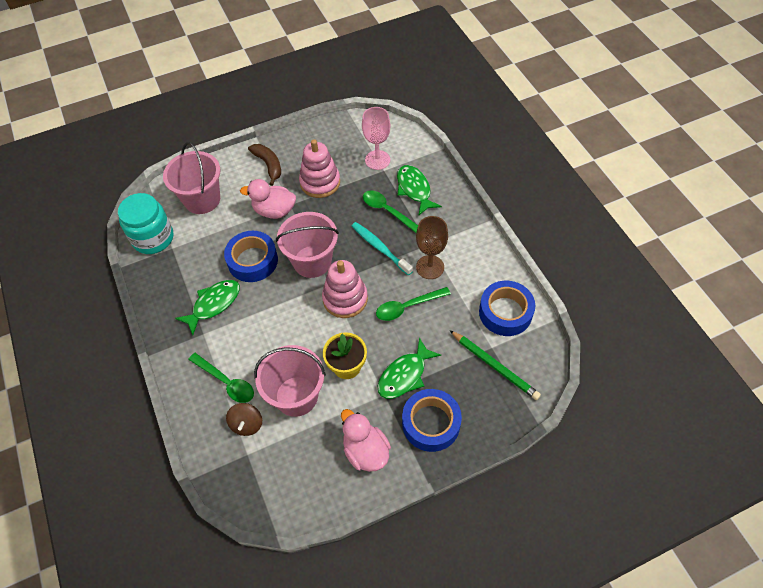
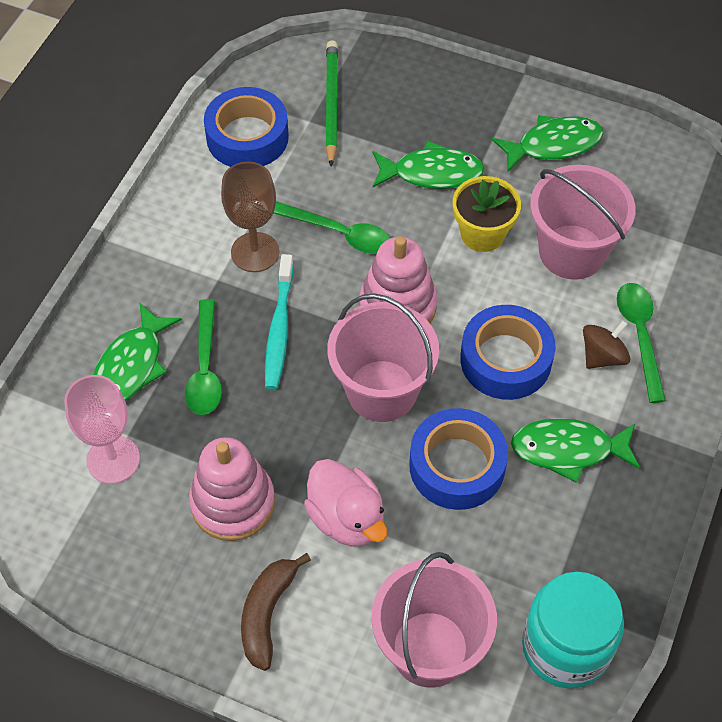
camera: 135 degrees left, 0 degrees up
brown spinning top [226,403,262,436] -> brown spinning top moved to [583,320,631,369]
pink duck [341,409,391,472] -> green fish [492,115,604,172]
blue tape [402,389,462,452] -> blue tape moved to [460,305,556,400]

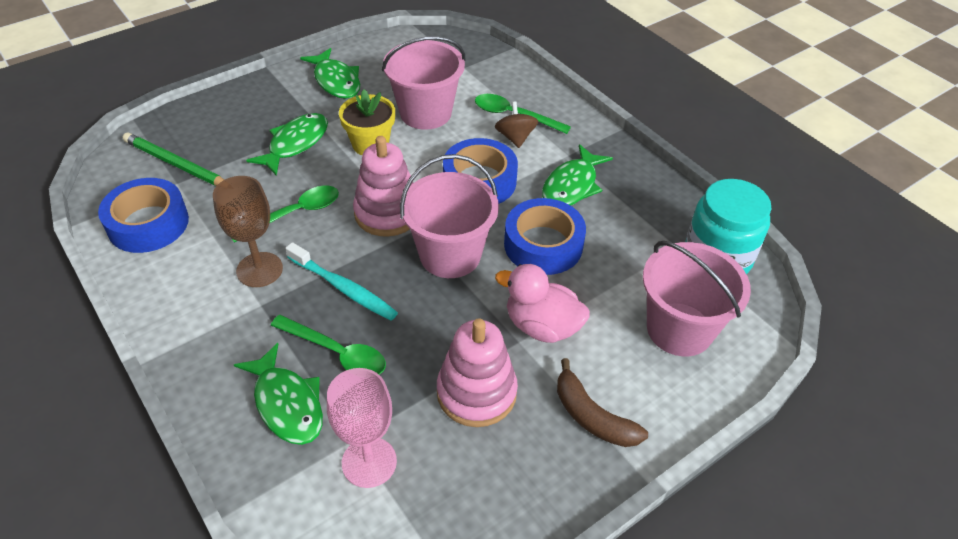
camera: 60 degrees left, 10 degrees down
pink duck [304,459,387,546] -> pink duck turned 150 degrees counterclockwise [495,264,590,343]
green fish [492,115,604,172] -> green fish turned 135 degrees clockwise [300,48,360,99]

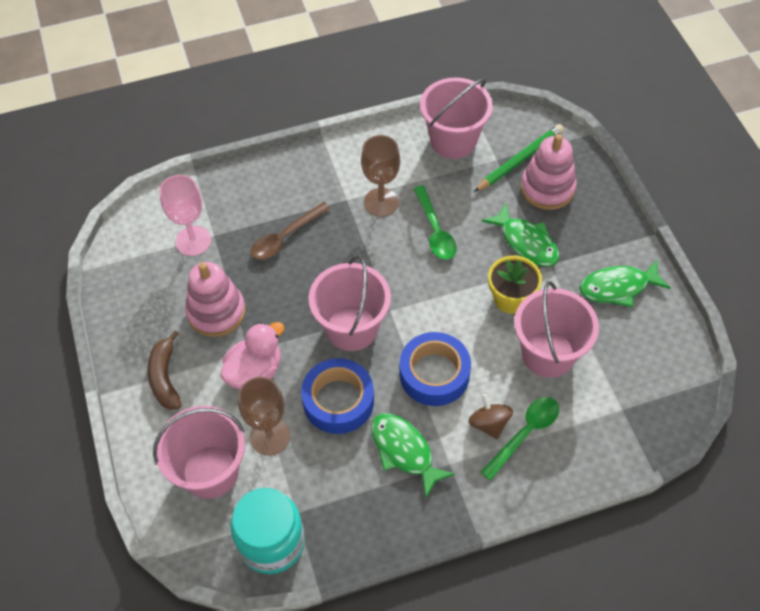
camera: 110 degrees right, 10 degrees up
blue tape [98,178,189,253] -> pink bucket [420,77,493,159]
green fish [234,343,323,445] -> none
green spoon [271,315,386,375] -> brown spoon [251,202,331,260]
turquoise toothbrush [285,242,398,320] -> none
pink stacking toy [353,136,413,237] -> pink stacking toy moved to [521,134,577,210]
brown spinning top [495,101,538,148] -> brown spinning top turned 120 degrees counterclockwise [468,394,513,439]
brown banana [557,358,648,447] -> brown banana turned 75 degrees counterclockwise [147,331,181,410]
none -> brown goblet [238,377,290,456]

